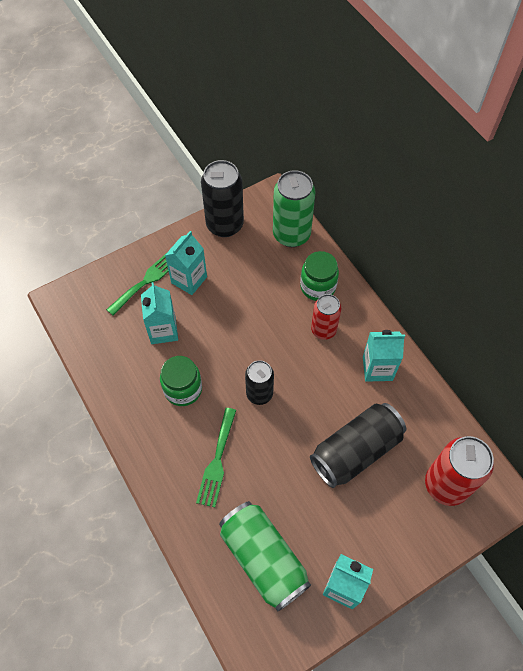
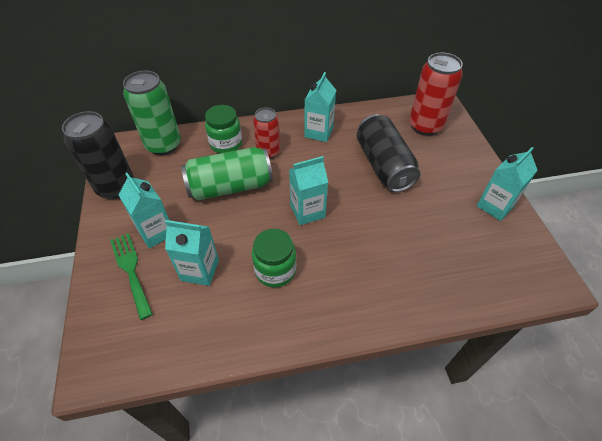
camera: 70 degrees left, 10 degrees down
green fork [196,408,236,507] -> none
green can [219,501,311,612] -> green can moved to [181,147,273,201]
black can [245,360,274,405] -> turquoise carton [289,156,328,225]

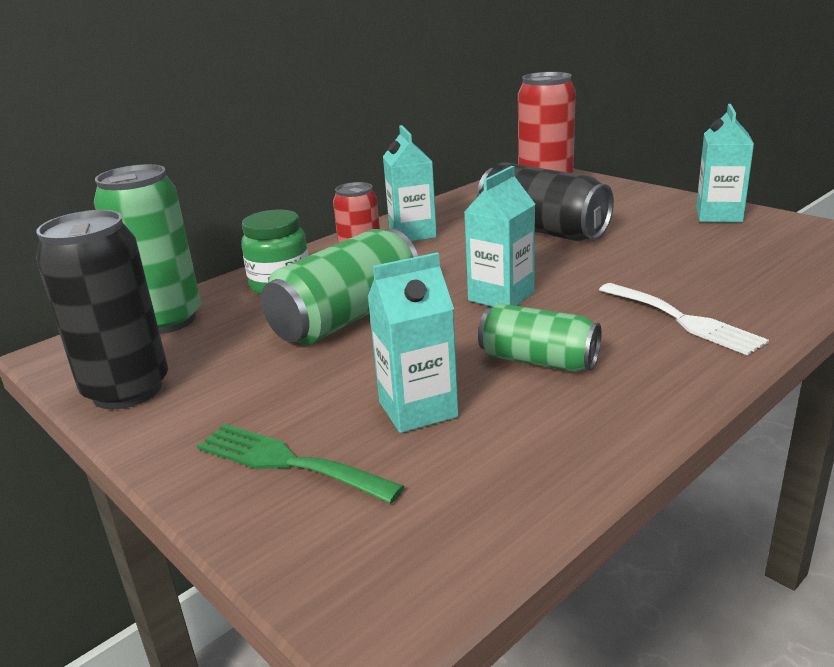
camera: 30 degrees left, 25 degrees down
turquoise carton [119,173,169,248] -> none
green jar [252,229,296,287] -> green can [478,303,602,372]
none -> white fork [599,283,769,356]

